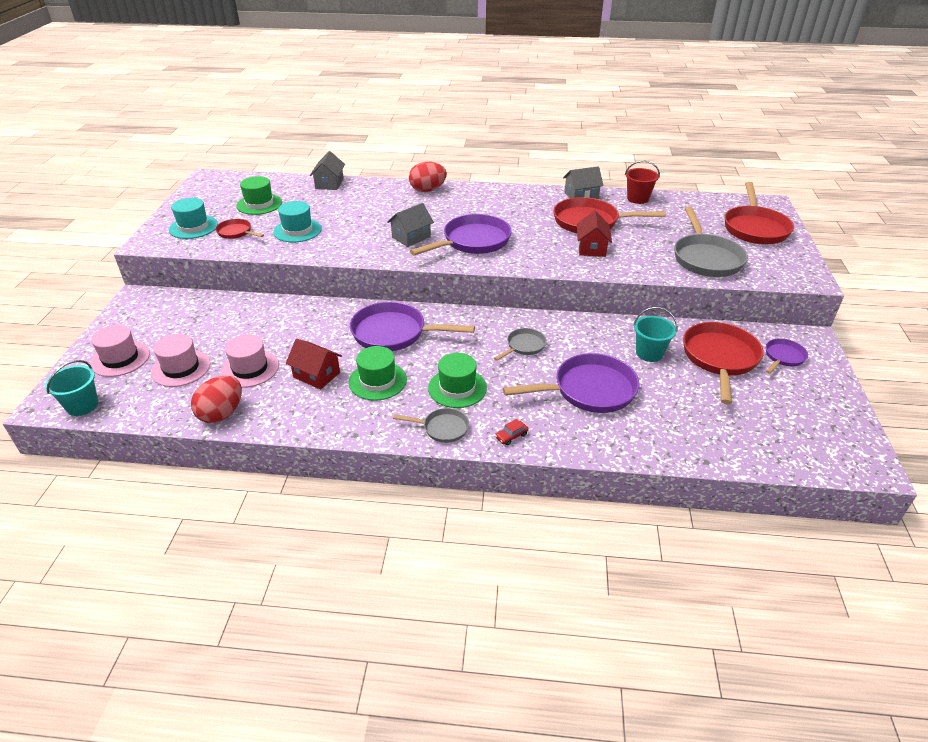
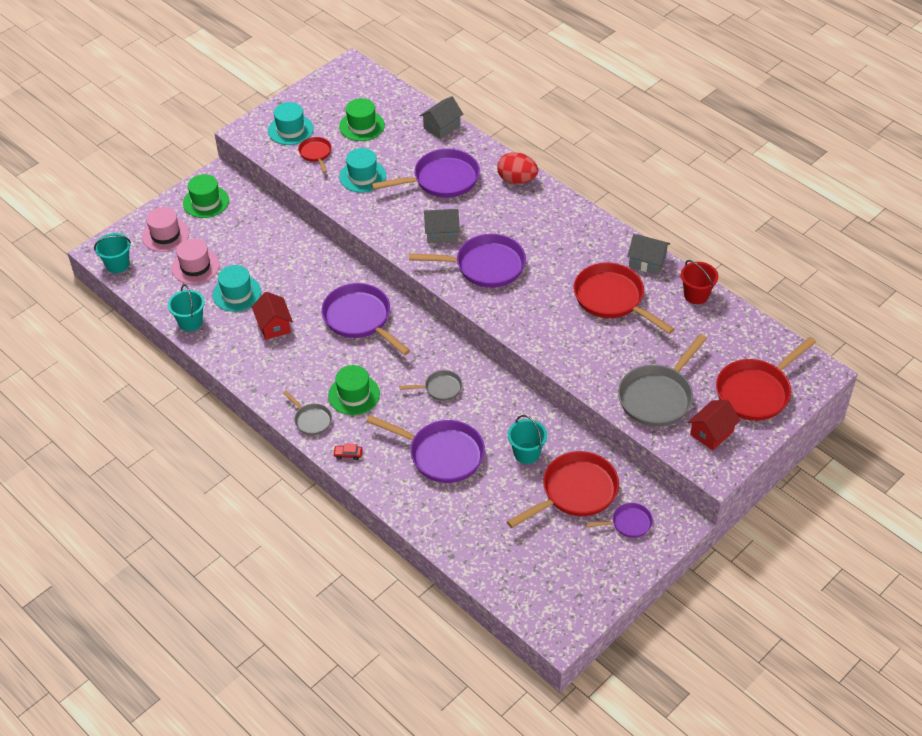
camera: 40 degrees right, 10 degrees up
red egg [191,376,242,423] -> turquoise bucket [168,284,205,331]
pink hat [221,334,279,388] -> turquoise hat [212,265,261,312]
green hat [349,346,407,401] -> green hat moved to [183,174,229,218]
red house [577,211,612,257] -> red house moved to [688,400,741,451]
none -> purple pan [371,149,480,198]

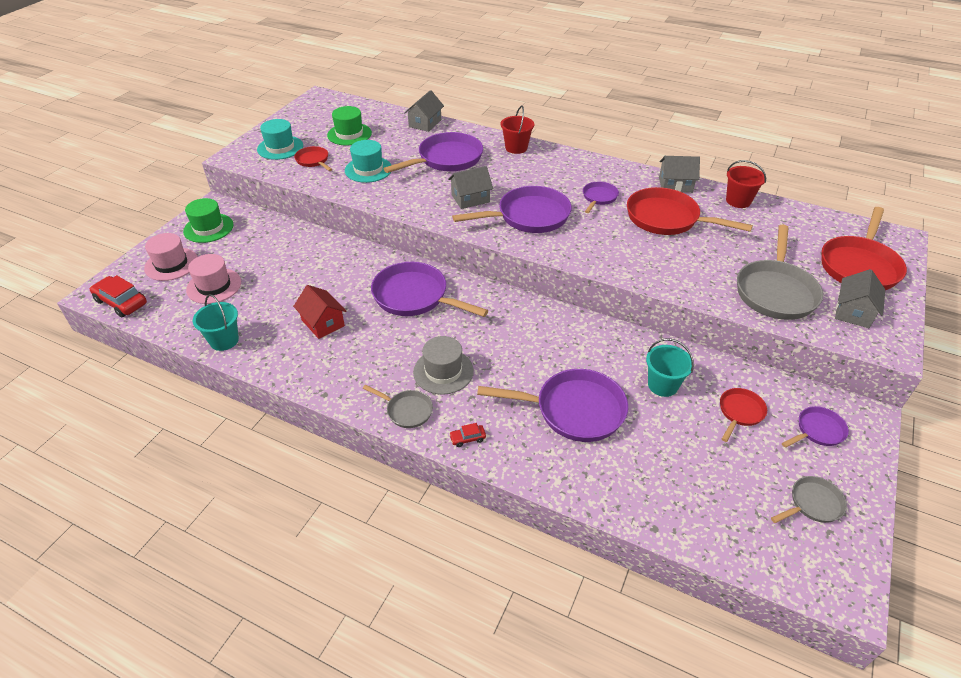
camera: 20 degrees left, 5 degrees down
turquoise bucket [94,233,131,273] -> red car [90,275,147,317]
turquoise hat [212,265,261,312] -> none
green hat [328,365,380,415] -> grey hat [413,336,474,395]
grey pan [399,370,462,401] -> grey pan moved to [771,476,847,523]
red egg [497,152,538,184] -> red bucket [501,106,534,154]
red pan [507,451,619,528] -> red pan [720,388,767,442], size x0.52
red house [688,400,741,451] -> grey house [835,269,885,328]
none -> purple pan [583,182,619,213]

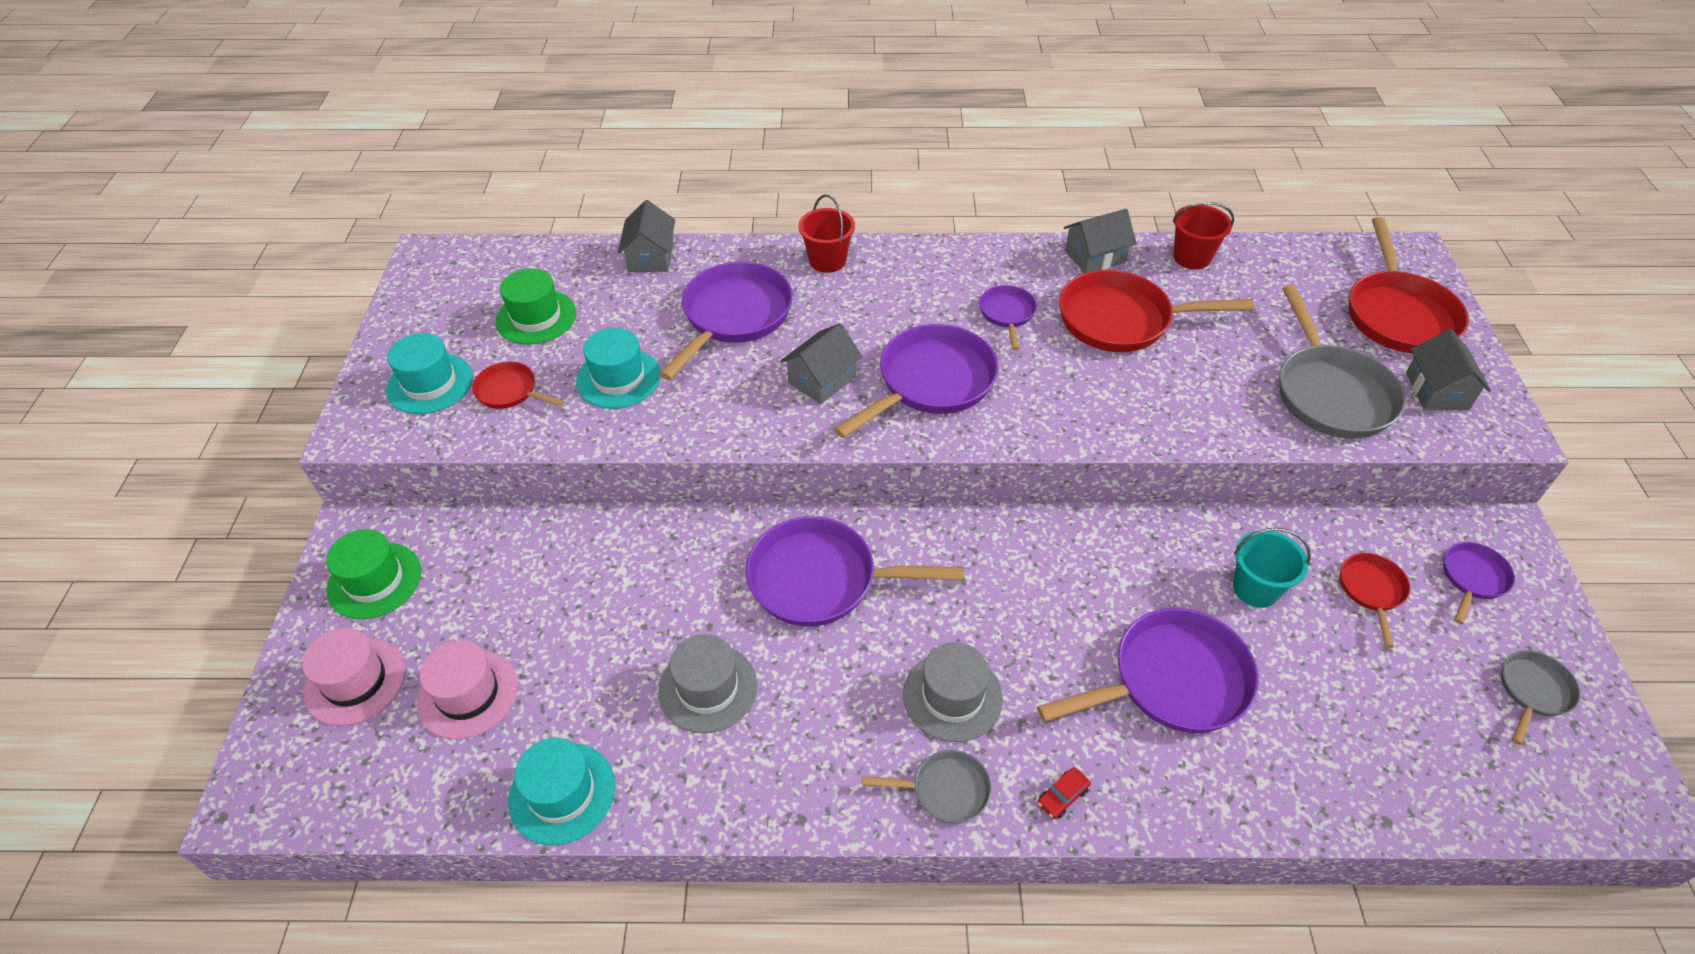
camera: 25 degrees left, 5 degrees up
red car [90,275,147,317] -> none
turquoise bucket [193,294,239,351] -> turquoise hat [508,738,615,845]
red house [293,285,346,339] -> grey hat [658,634,757,733]

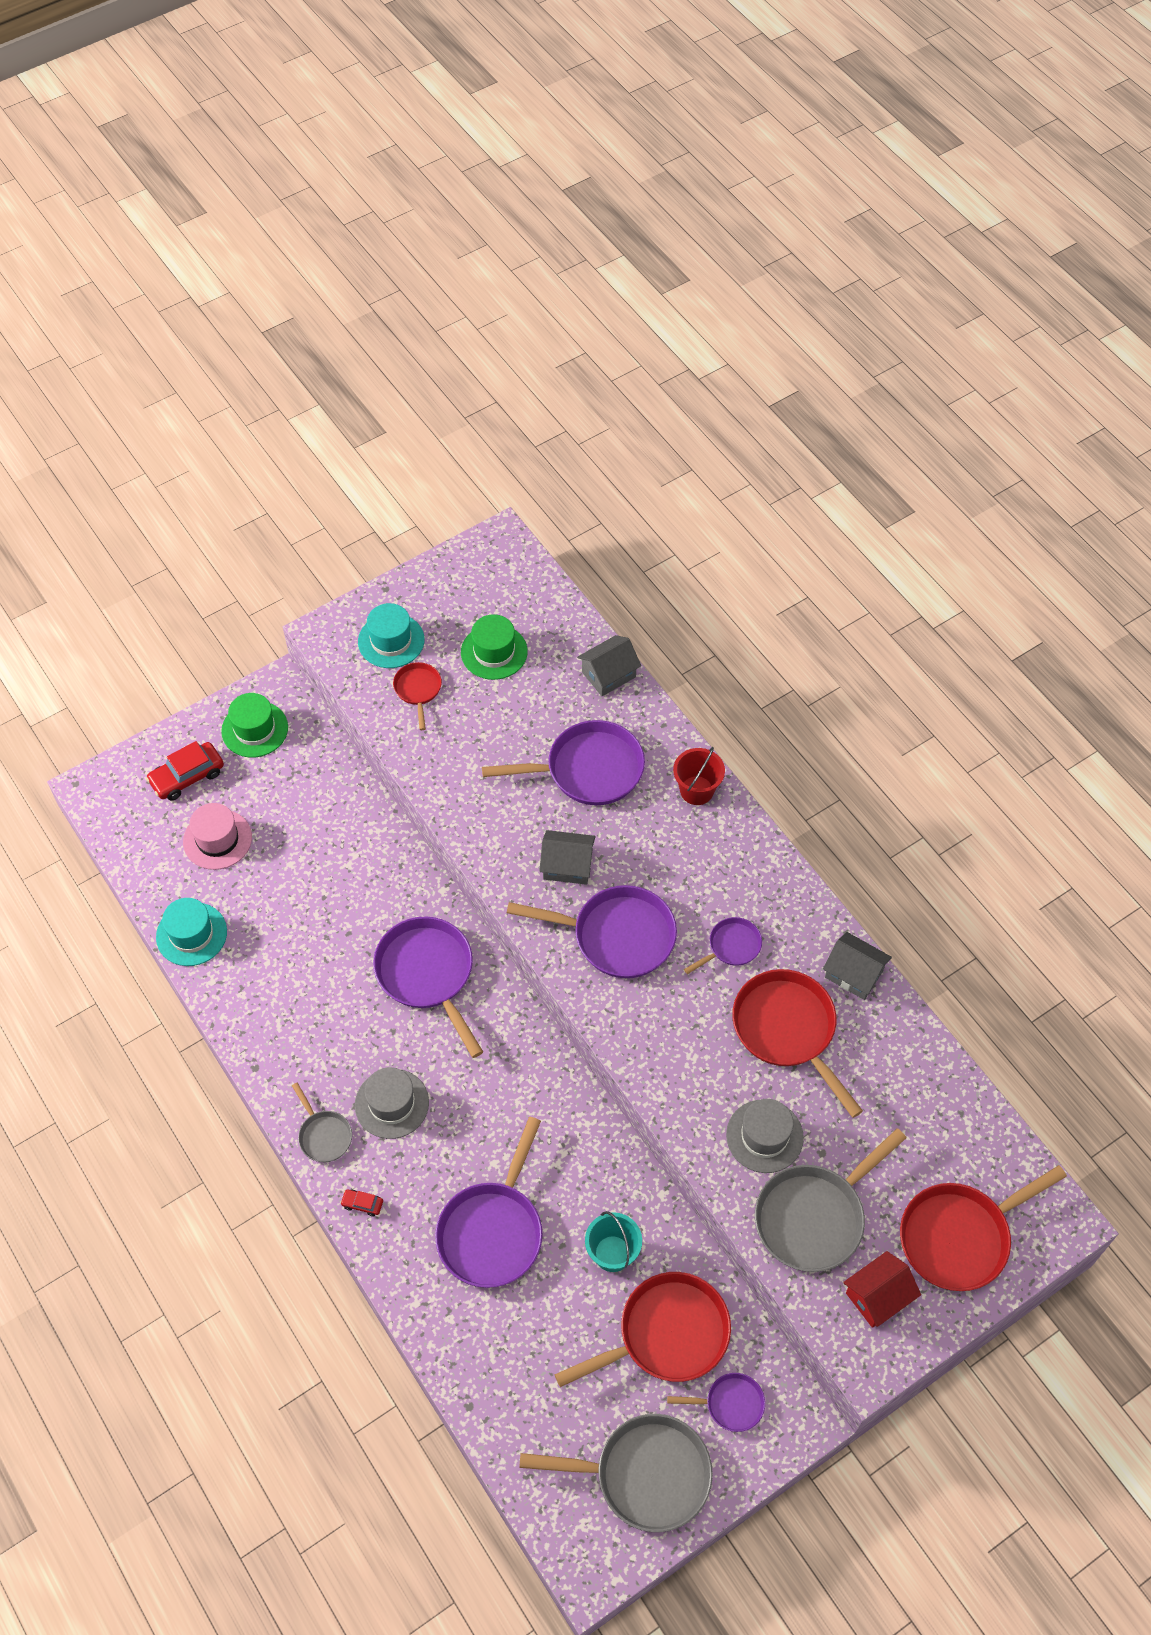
camera: 55 degrees right, 10 degrees up
pink hat [302,628,406,726] -> red car [146,741,224,801]
turquoise hat [576,328,661,409] -> none
grey hat [658,634,757,733] -> grey hat moved to [726,1099,804,1173]
purple pan [1037,608,1259,733] -> purple pan turned 75 degrees clockwise [435,1117,543,1288]
red bucket [1173,202,1234,270] -> none
red pan [1340,553,1410,648] -> red pan [555,1272,731,1387], size x1.93
grey house [1406,329,1491,410] -> red house [843,1251,921,1328]
grey pan [1501,650,1580,745] -> grey pan [519,1414,713,1532], size x1.93

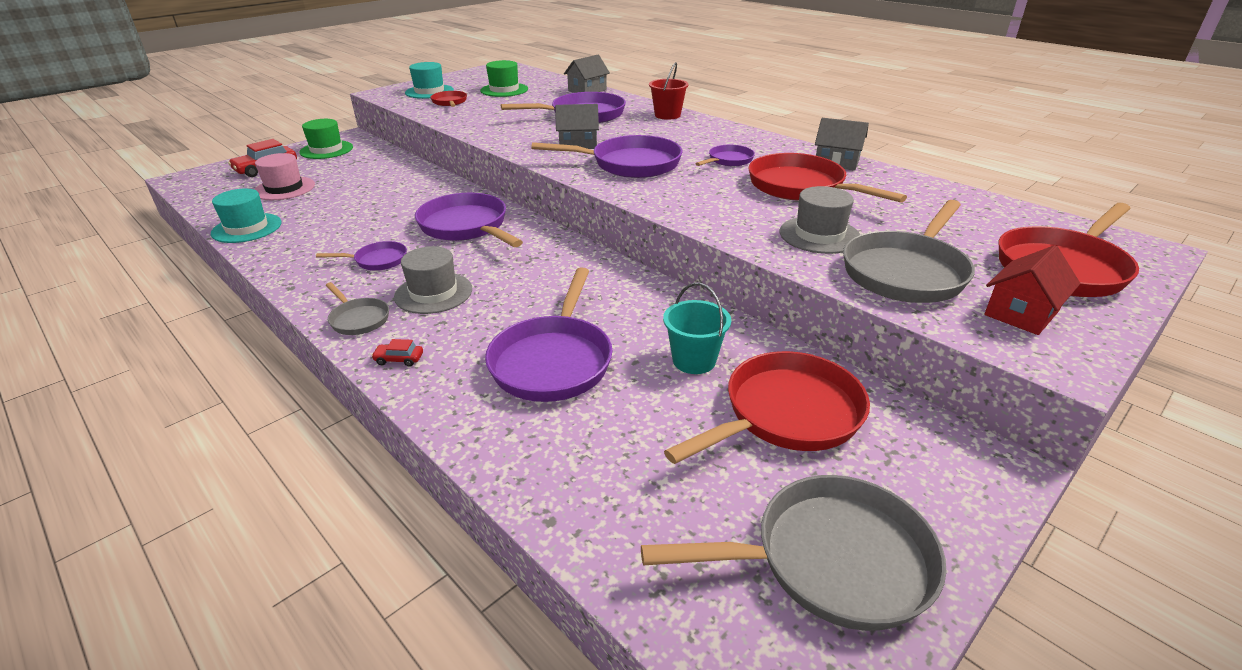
camera: 10 degrees left, 25 degrees down
purple pan [667,1373,765,1432] -> purple pan moved to [316,241,407,271]

